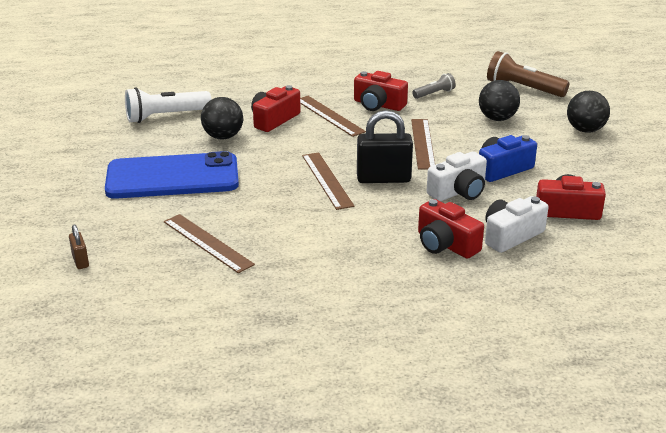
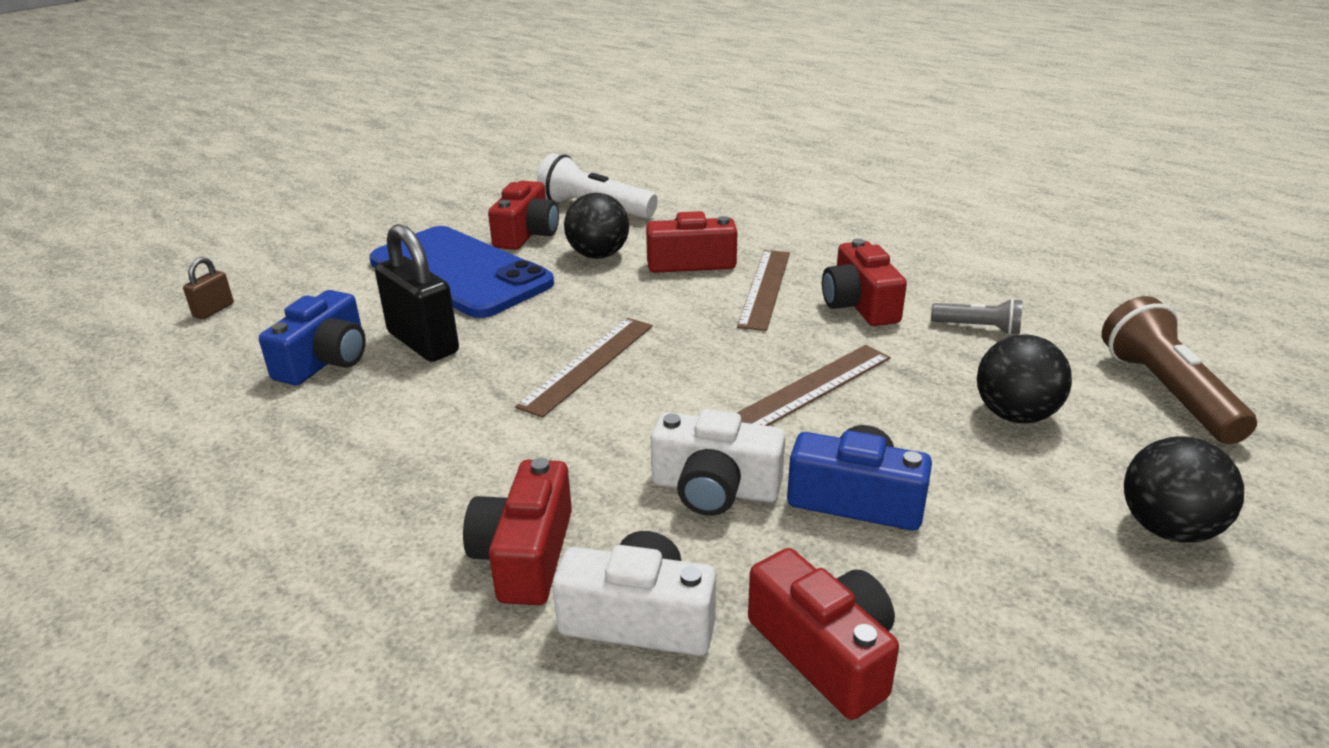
camera: 50 degrees right, 0 degrees up
brown ruler [164,214,255,273] -> blue camera [259,290,366,385]
black padlock [357,110,413,183] -> black padlock moved to [375,224,459,362]
none -> red camera [488,181,559,250]

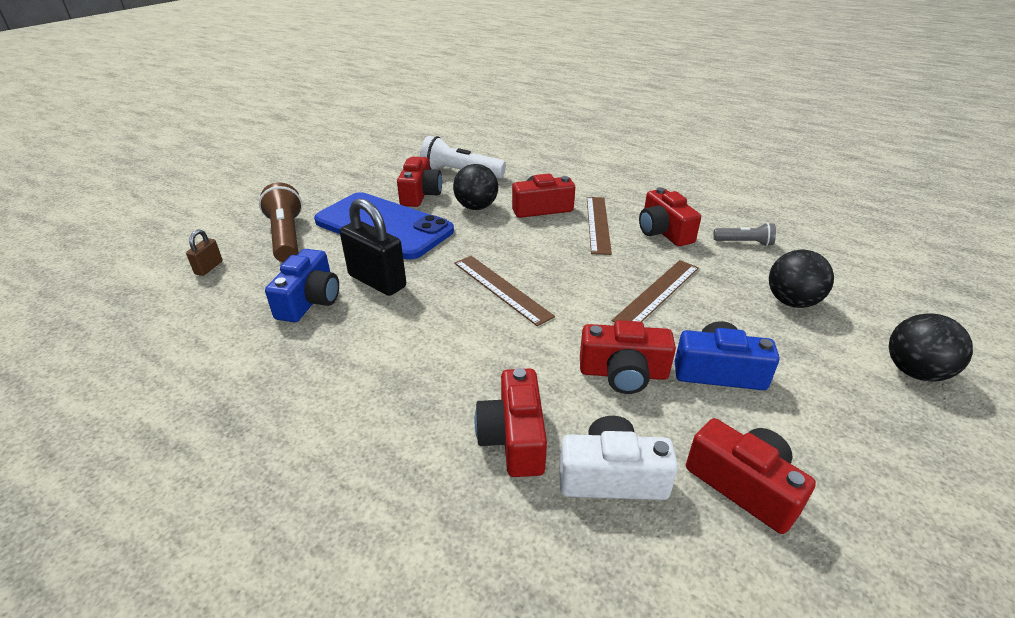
camera: 10 degrees left, 5 degrees up
brown ruler [515,318,653,418] -> brown ruler turned 60 degrees counterclockwise [454,256,555,326]
white camera [651,409,785,516] -> red camera [580,320,676,394]
brown flashlight [1102,296,1257,444] -> brown flashlight moved to [259,182,303,263]

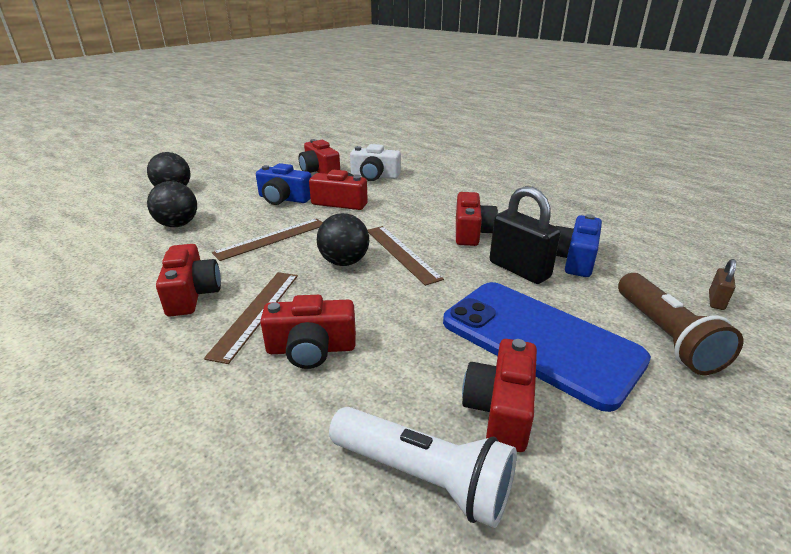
camera: 170 degrees left, 5 degrees down
black ball [453,164,498,210] -> black ball moved to [317,213,369,266]
red camera [475,368,547,477] -> red camera moved to [456,192,498,246]
grey flashlight [713,222,776,246] -> none

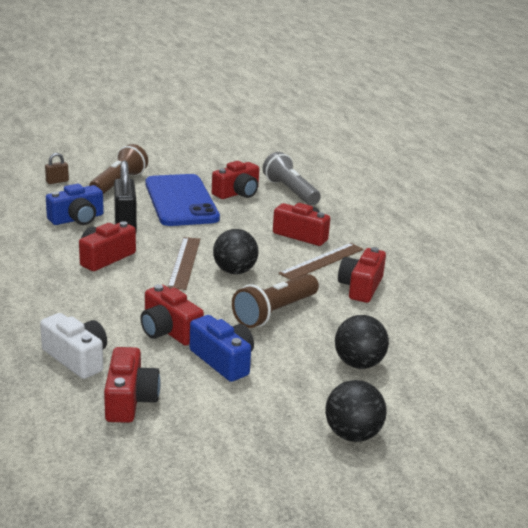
camera: 150 degrees left, 5 degrees down
brown ruler [212,218,323,261] -> brown flashlight [232,274,319,328]
white flashlight [329,407,517,528] -> grey flashlight [263,152,321,206]

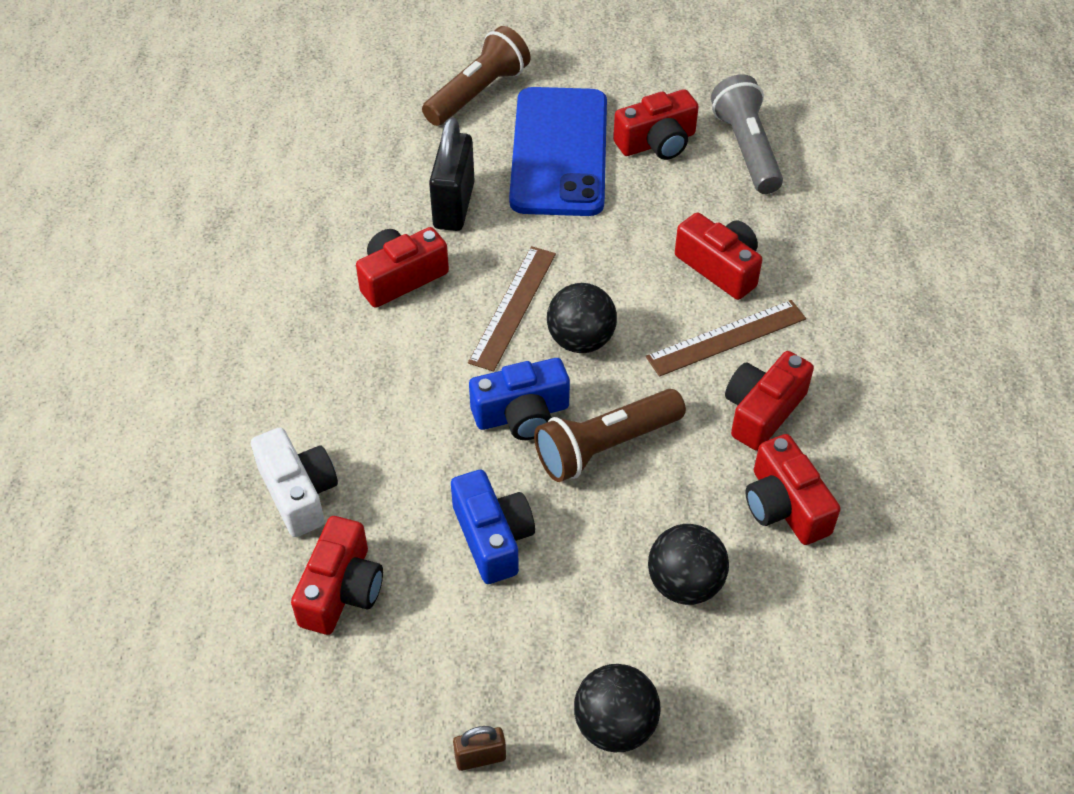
camera: 20 degrees right, 25 degrees up
brown padlock [45,153,69,184] -> brown padlock moved to [453,726,506,771]
blue camera [46,184,104,225] -> blue camera moved to [469,358,570,440]
red camera [140,284,204,346] -> red camera moved to [745,434,840,545]

